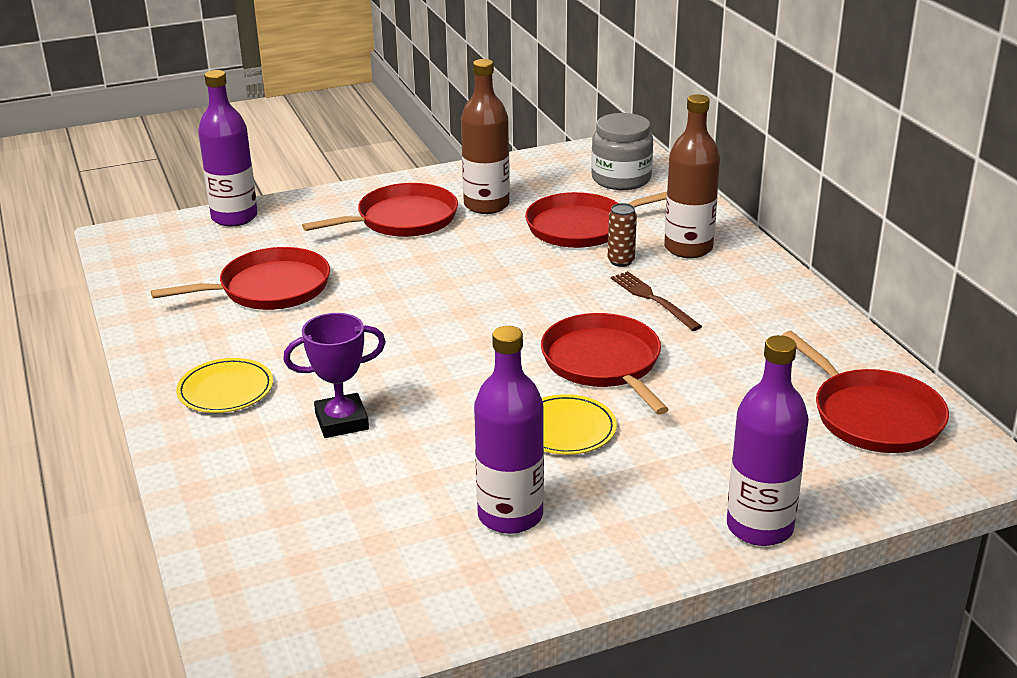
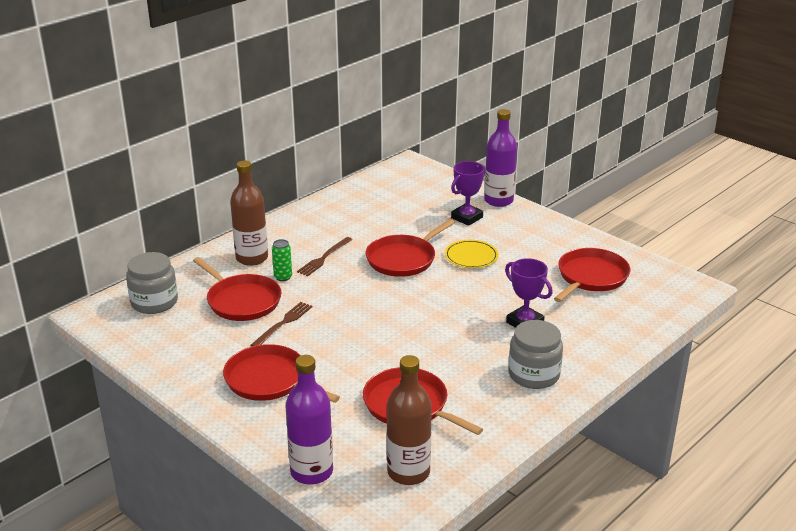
camera: 115 degrees left, 0 degrees up
yellow plate [176,358,273,413] -> grey jar [508,320,563,389]
brown bottle [461,59,510,214] -> brown bottle moved to [387,355,432,485]
purple bottle [474,326,544,534] -> none
brown can [608,203,637,267] -> green can [272,239,292,281]
red pan [782,331,949,453] -> red pan moved to [554,248,630,302]
none -> brown fork [250,302,312,347]
none -> purple trophy [451,161,486,226]

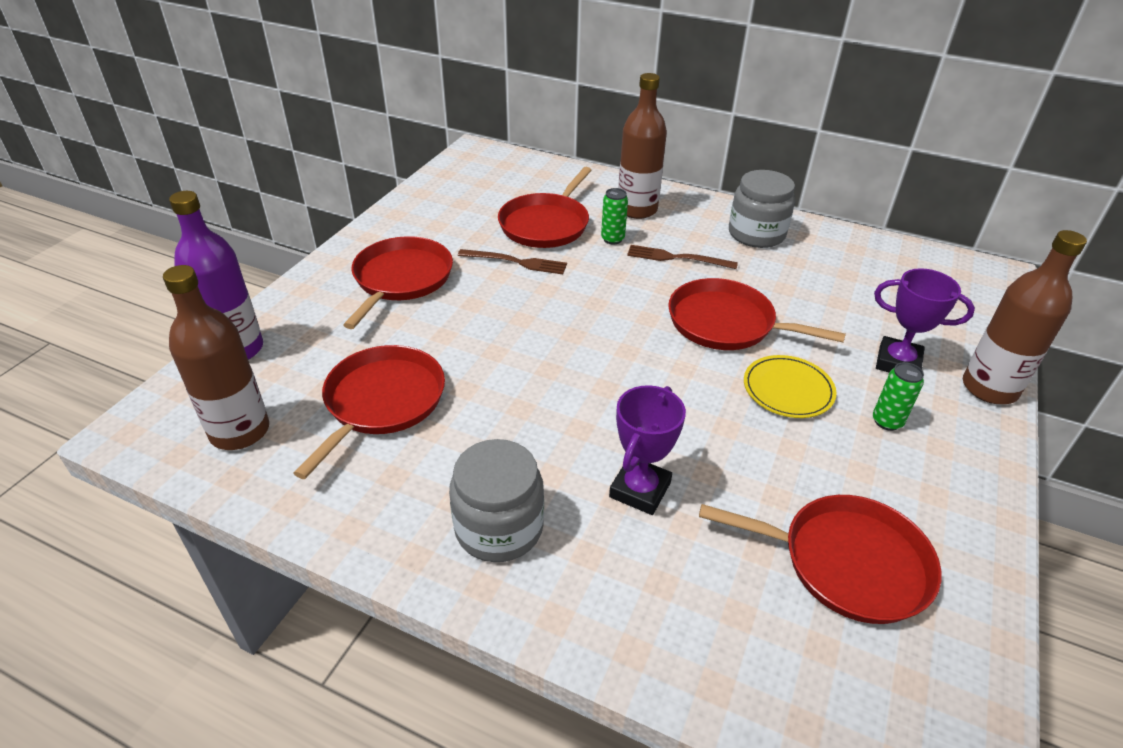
camera: 70 degrees right, 10 degrees up
grey jar [126,252,178,314] -> grey jar moved to [729,170,795,248]
purple bottle [484,109,517,207] -> brown bottle [963,230,1087,404]
none -> green can [873,362,924,431]

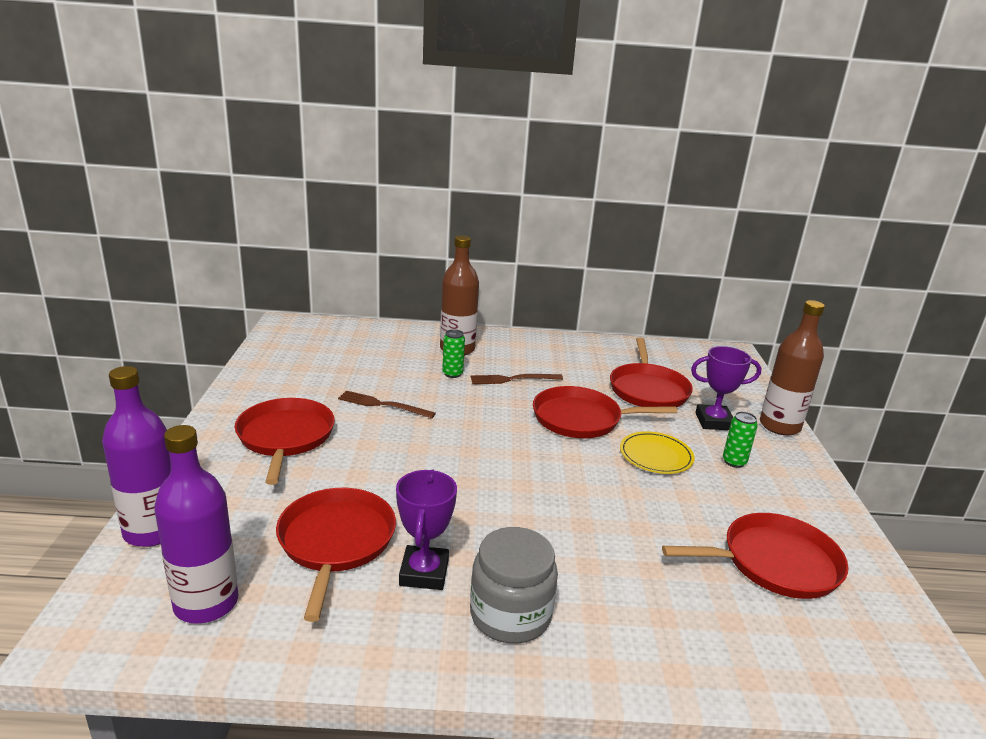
camera: 25 degrees left, 15 degrees down
brown bottle [163,265,269,450] -> purple bottle [154,425,238,624]
brown fork [458,249,567,274] -> brown fork turned 150 degrees counterclockwise [338,390,436,418]
red pan [498,167,592,248] -> red pan moved to [610,338,693,407]
purple trophy [609,385,686,515] -> purple trophy moved to [396,469,457,590]
grey jar [729,170,795,248] -> none

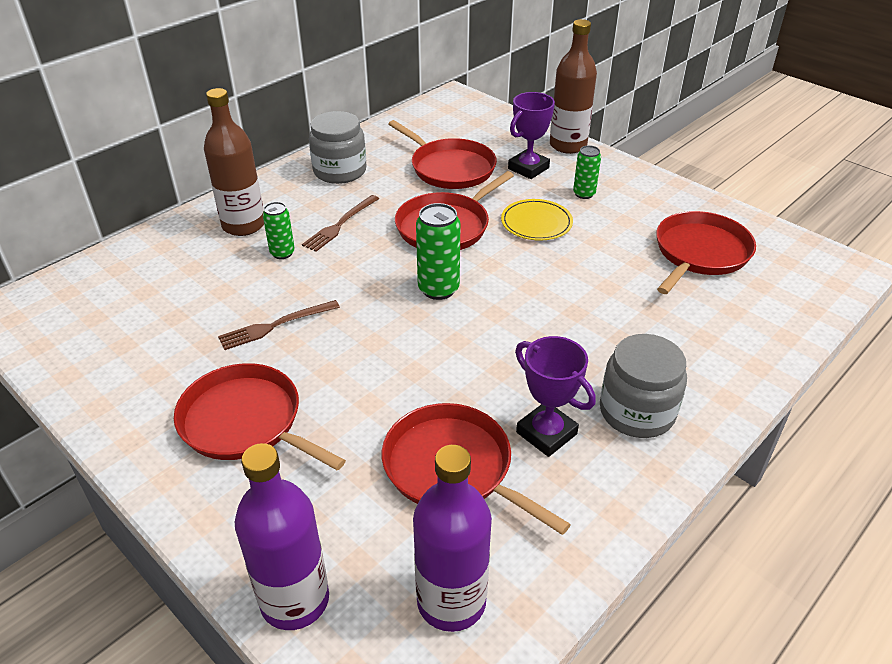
camera: 45 degrees left, 15 degrees up
none -> grey jar [309,111,366,184]
none -> green can [416,203,460,300]

